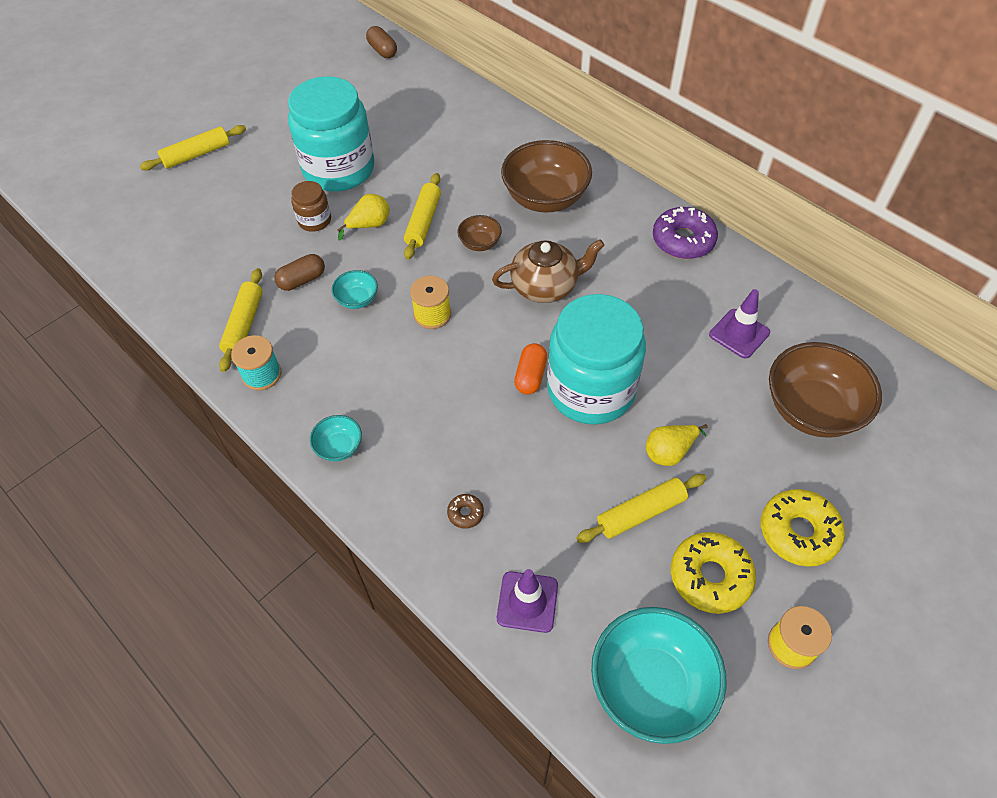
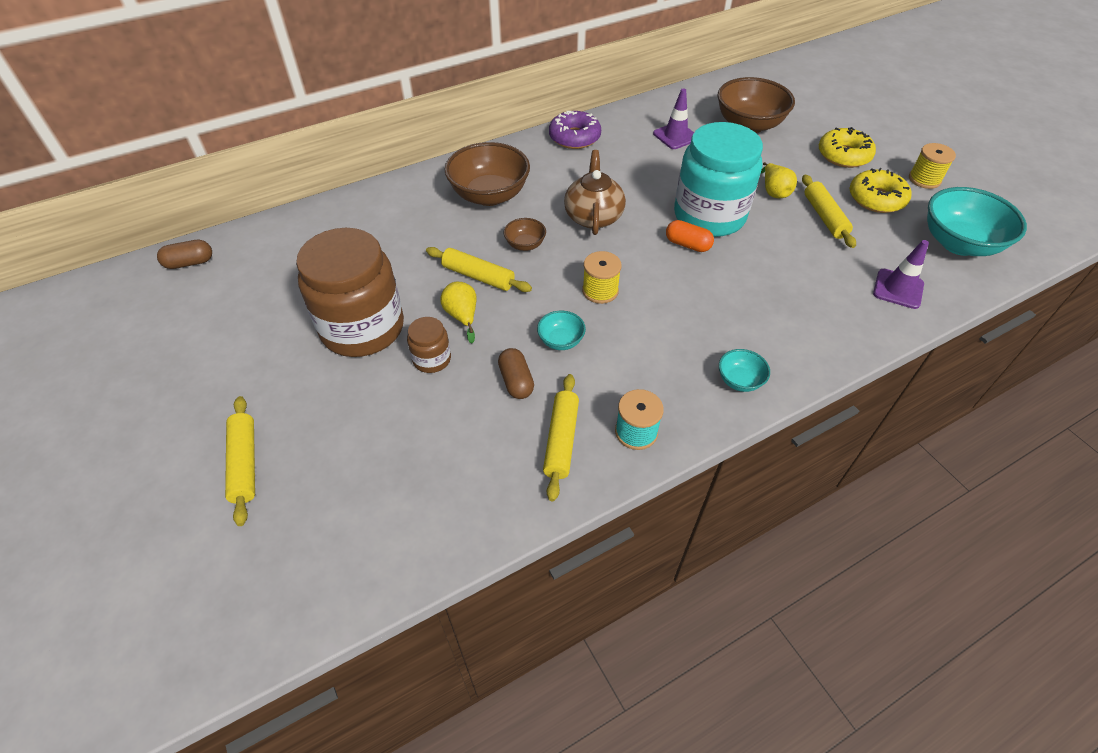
camera: 75 degrees left, 5 degrees down
yellow rolling pin [219,268,263,372] -> yellow rolling pin turned 75 degrees clockwise [543,374,579,501]
turquoise jar [288,76,374,192] -> brown jar [296,228,404,357]
brown donut [447,494,484,529] -> none

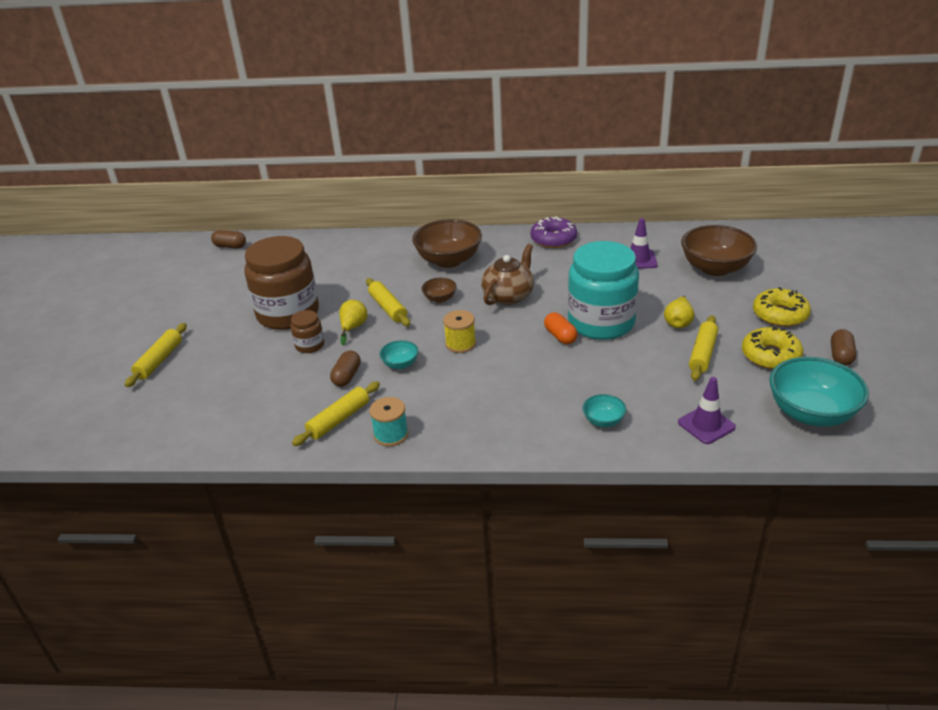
camera: 35 degrees right, 15 degrees down
turquoise bowl [719,349,770,392] -> turquoise bowl moved to [583,394,626,427]
yellow spool [909,143,956,189] -> brown capsule [831,329,856,366]

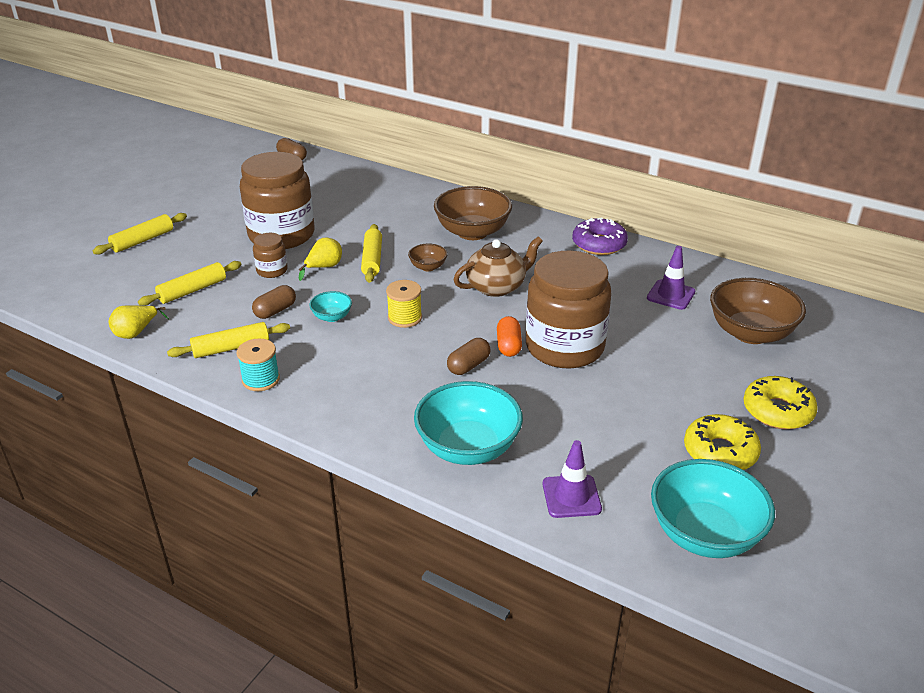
camera: 25 degrees right, 0 degrees up
turquoise jar [568,241,639,340] -> brown jar [526,251,612,368]
turquoise bowl [583,394,626,427] -> turquoise bowl [414,381,523,465], size x2.10
yellow pear [664,296,694,328] -> yellow pear moved to [108,306,169,339]
yellow rolling pin [689,315,718,381] -> yellow rolling pin moved to [138,261,241,306]
brown capsule [831,329,856,366] -> brown capsule moved to [447,338,491,375]

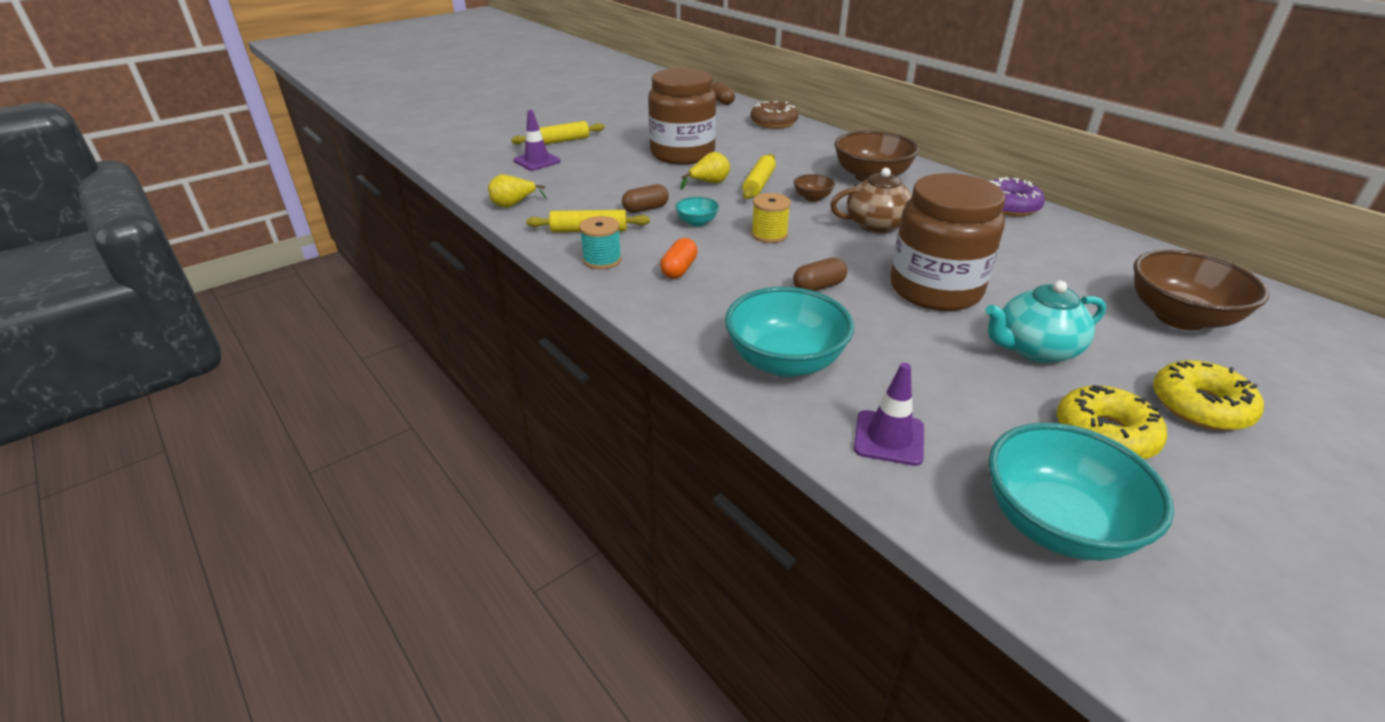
camera: 20 degrees right, 0 degrees up
yellow rolling pin [138,261,241,306] -> none
brown jar [253,233,288,278] -> none
orange capsule [497,316,522,357] -> orange capsule moved to [660,238,698,279]
purple traffic cone [647,246,696,310] -> purple traffic cone moved to [514,110,561,171]
none -> brown donut [750,101,798,129]
none -> turquoise teapot [986,281,1106,363]

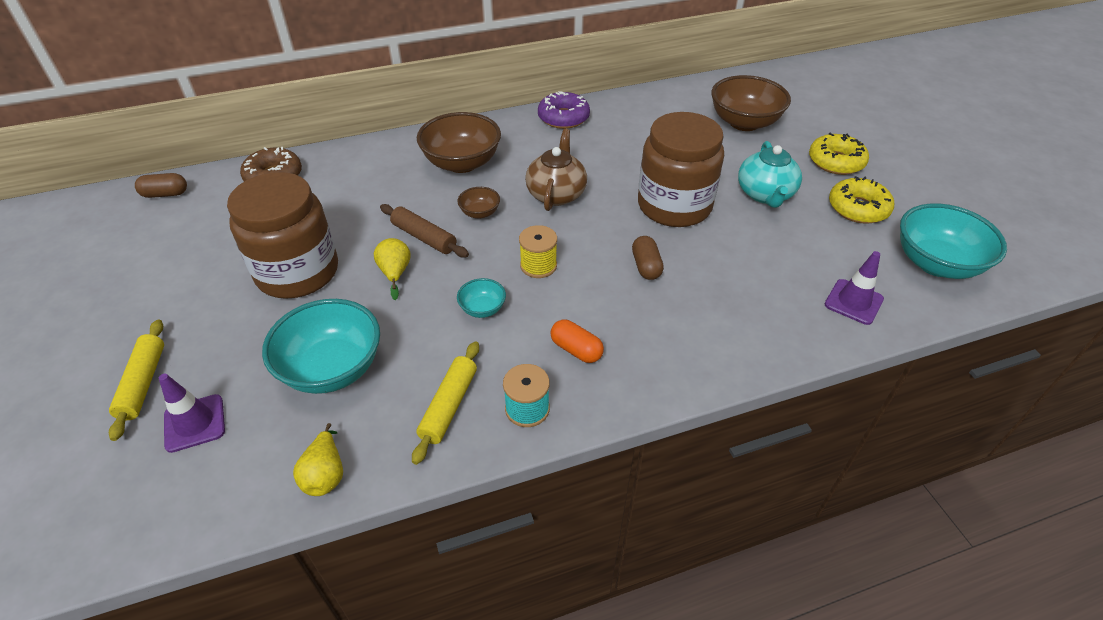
camera: 70 degrees left, 10 degrees up
brown capsule [622,184,669,213] -> none
turquoise bowl [725,287,854,377] -> turquoise bowl moved to [262,299,380,394]
yellow rolling pin [742,154,776,199] -> brown rolling pin [380,204,469,257]

